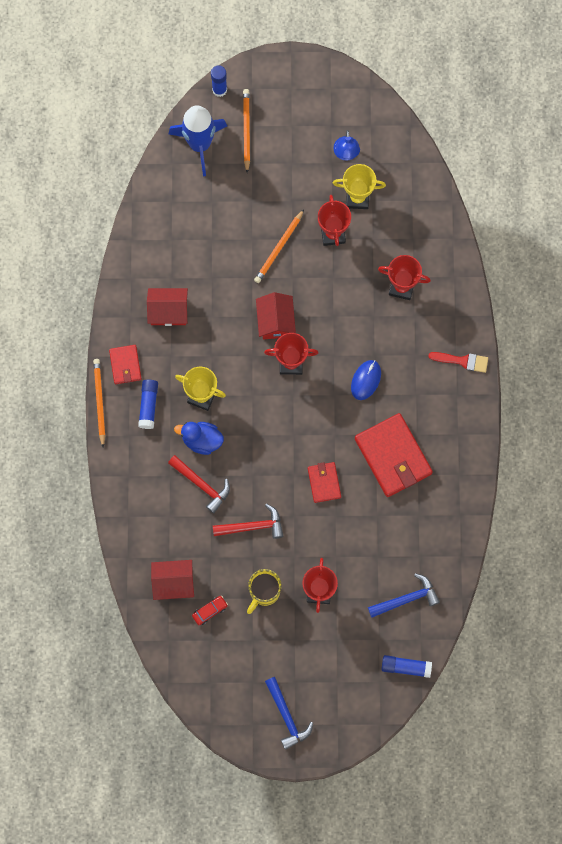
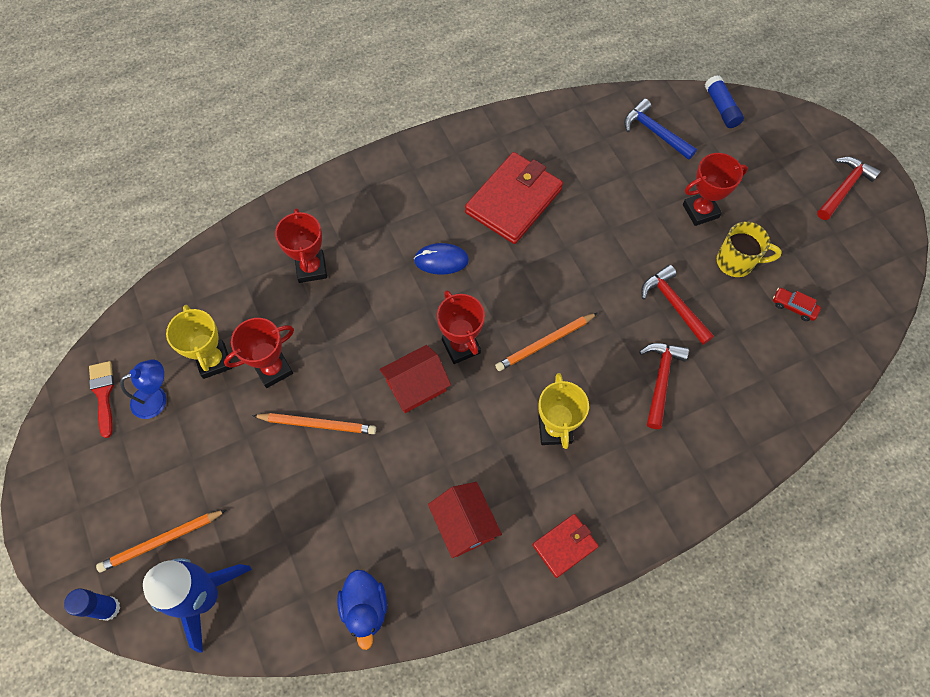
camera: 115 degrees left, 10 degrees down
orange pencil [93,359,105,447] -> orange pencil moved to [495,313,597,371]
blue glue stick [138,380,158,429] -> none
red house [151,560,194,600] -> none
blue duck [174,422,224,455] -> blue duck moved to [337,570,387,650]
blue hammer [265,677,313,750] -> red hammer [817,157,881,220]
red wallet [308,462,341,503] -> none
red brush [428,352,488,373] -> red brush moved to [89,361,114,438]

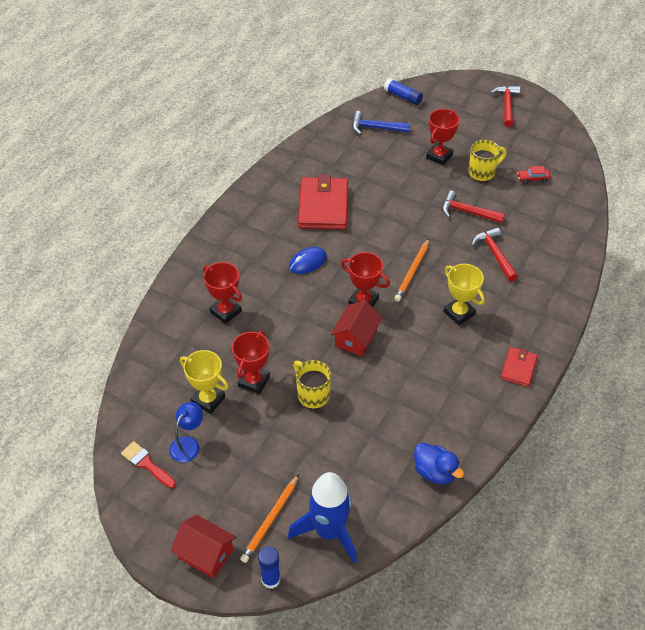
camera: 35 degrees left, 15 degrees down
orange pencil [252,413,376,434] -> yellow mug [293,360,331,408]
red house [428,482,502,558] -> red house moved to [171,515,236,578]

